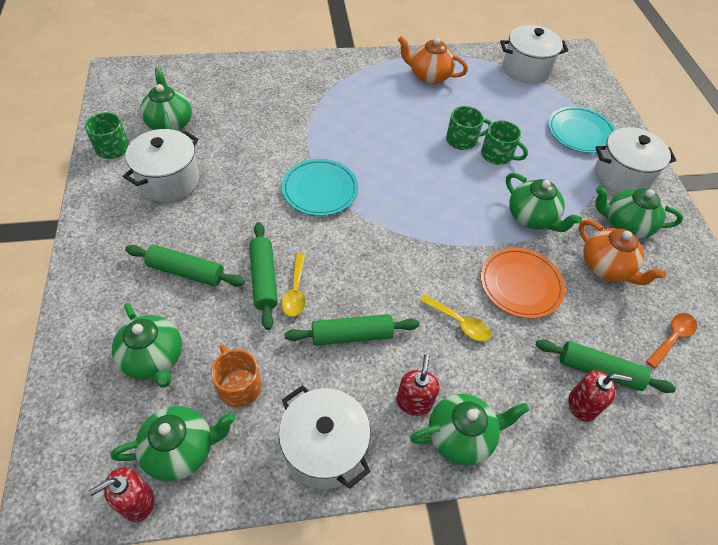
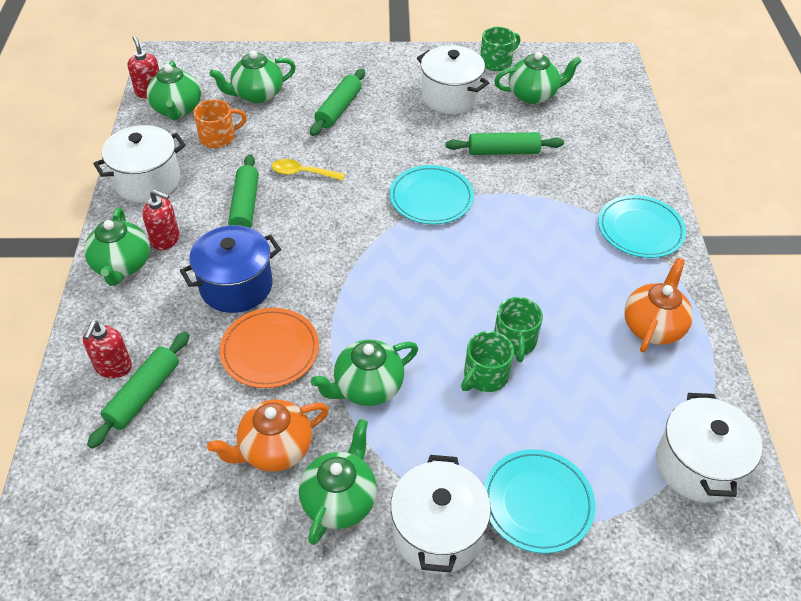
camera: 100 degrees right, 5 degrees down
green rolling pin [249,222,278,330] -> green rolling pin moved to [446,132,564,155]
yellow spoon [420,294,491,342] -> blue pot [180,225,281,313]
orange spoon [646,313,697,369] -> none
none -> turquoise plate [598,195,686,258]

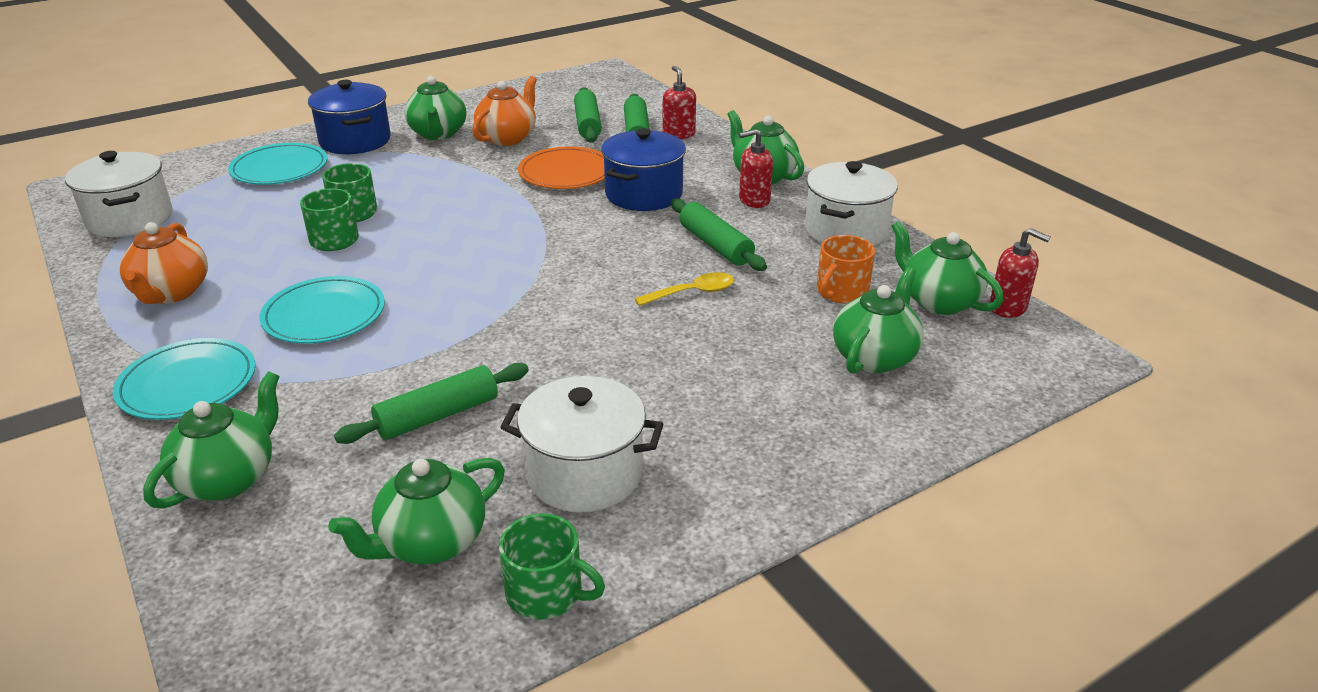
camera: 150 degrees right, 15 degrees down
green rolling pin [310,69,365,136] -> green rolling pin moved to [574,87,602,143]
green teapot [311,340,418,406] -> green teapot moved to [143,371,280,509]
turquoise plate [389,165,474,224] -> turquoise plate moved to [259,276,385,344]
white pot [391,455,491,574] -> blue pot [308,80,391,154]
green mug [480,27,521,71] -> green mug turned 90 degrees counterclockwise [499,513,605,620]

